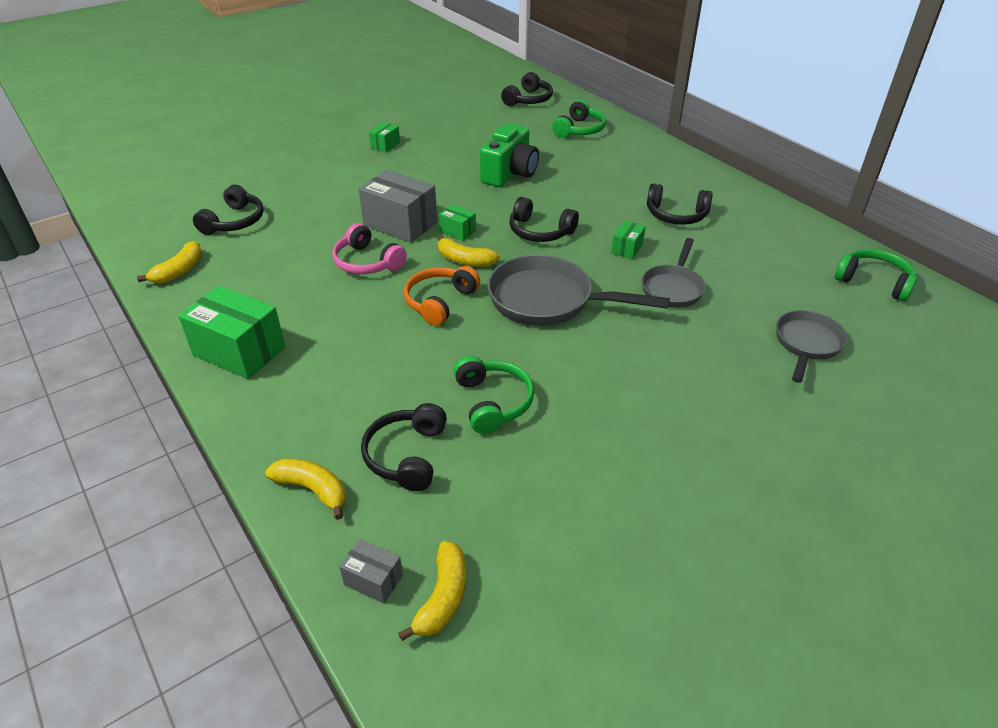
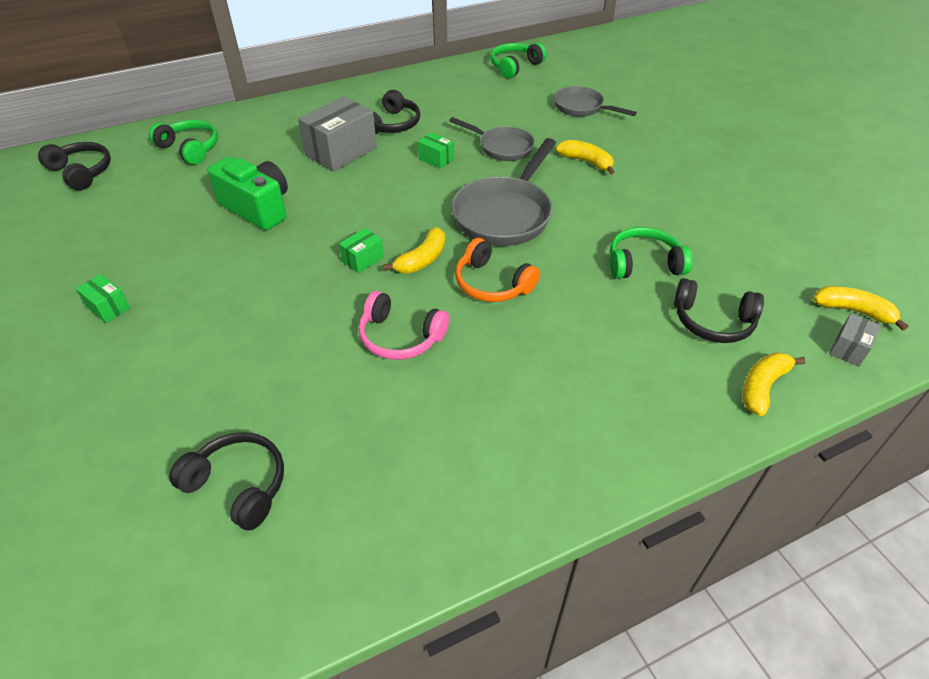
camera: 80 degrees left, 5 degrees up
yellow banana [137,241,202,284] -> yellow banana moved to [556,140,614,175]
green box [178,286,285,379] -> none
pink headphones [332,223,407,274] -> pink headphones turned 60 degrees clockwise [359,291,449,360]
grey box [359,170,437,243] -> grey box moved to [298,97,377,172]
black headphones [509,197,579,242] -> none

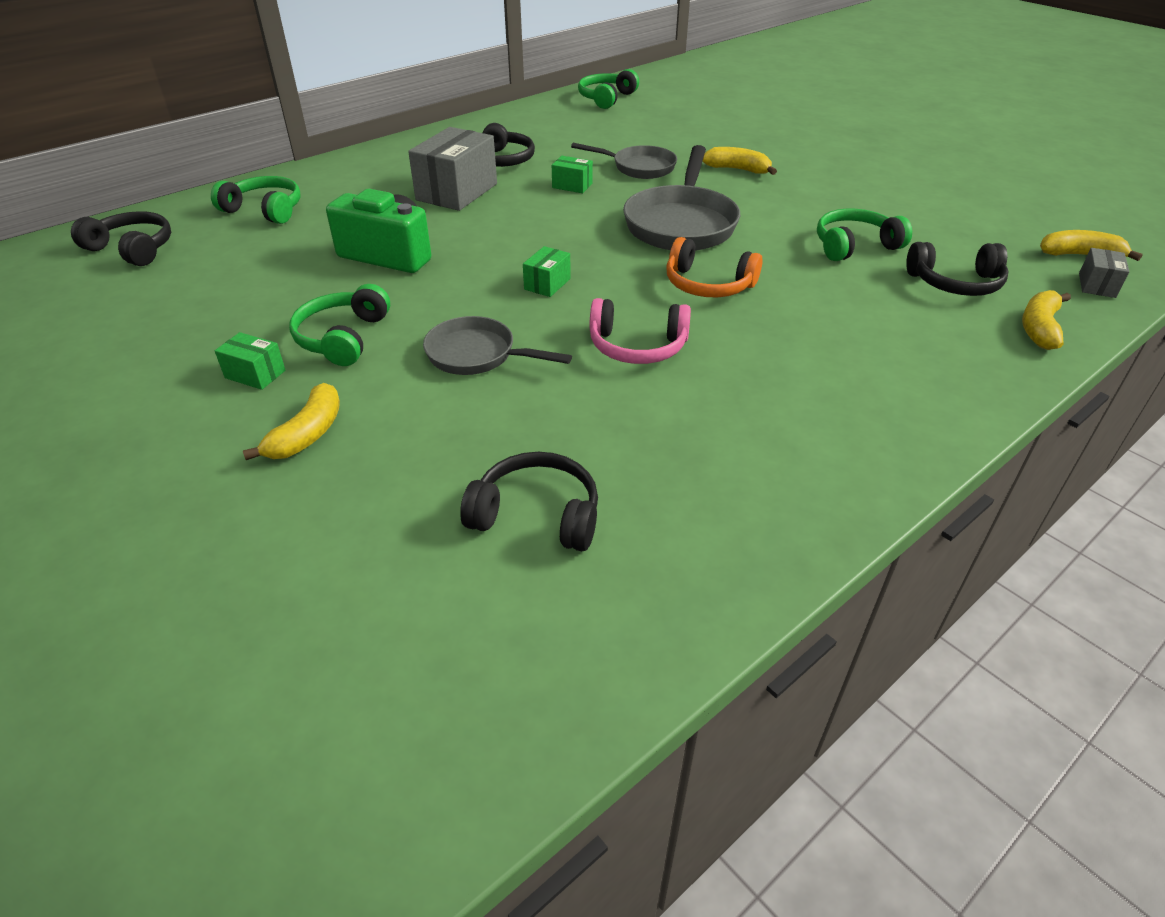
camera: 15 degrees left, 5 degrees down
yellow banana [383,227,445,273] -> yellow banana moved to [243,383,340,460]
grey pan [554,86,637,117] -> grey pan moved to [423,316,572,375]
none -> green headphones [289,284,390,366]

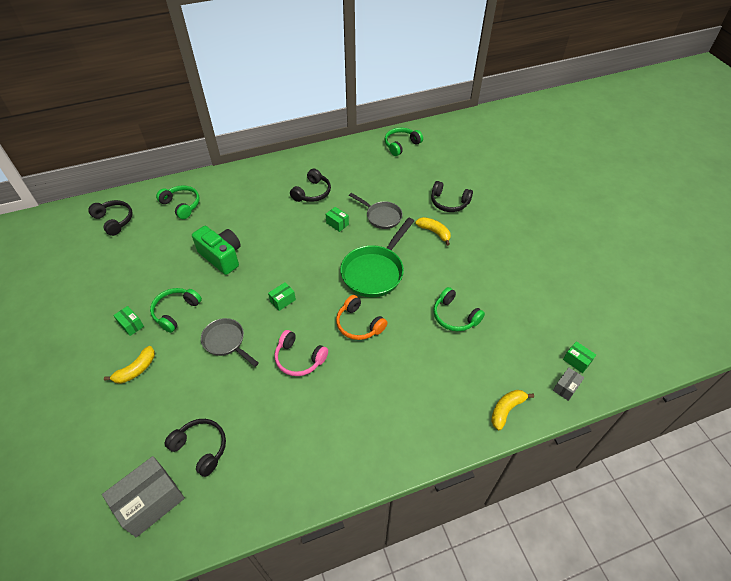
camera: 20 degrees right, 10 degrees up
grey box [408,127,497,211] -> grey box moved to [102,456,185,537]
grey pan [623,145,740,251] -> green pan [340,218,414,297]
green headphones [817,208,912,261] -> green headphones turned 135 degrees counterclockwise [433,287,485,331]
black headphones [906,242,1008,296] -> black headphones moved to [431,181,473,212]
yellow banana [1040,230,1143,261] -> green box [563,341,596,373]

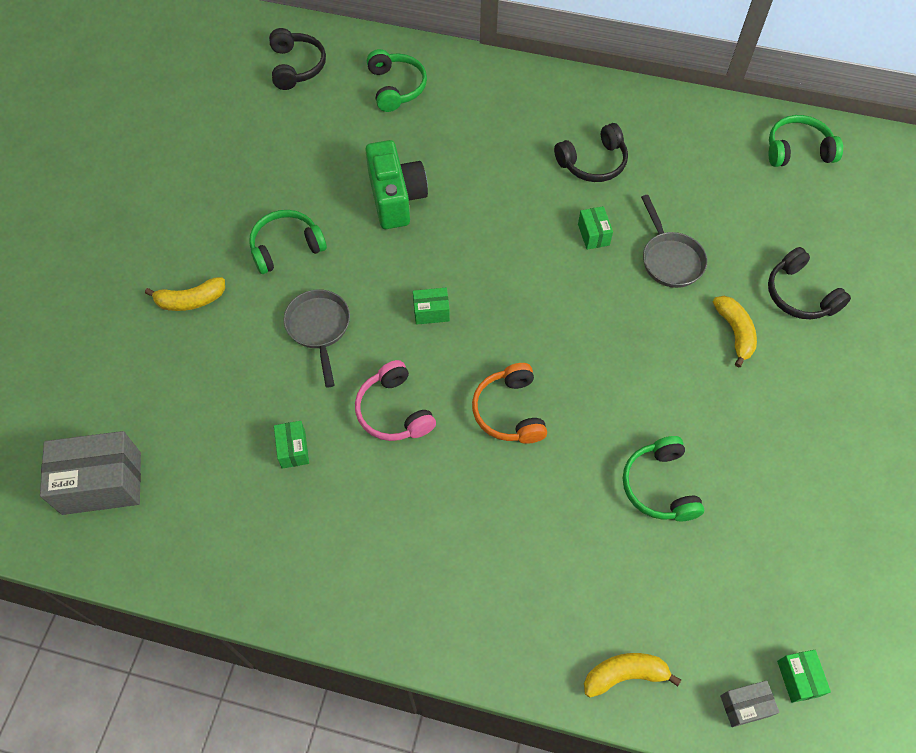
camera: 35 degrees right, 10 degrees up
green box [113,306,144,336] -> green box moved to [274,421,309,469]
black headphones [165,419,226,477] -> none
green pan [340,218,414,297] -> none

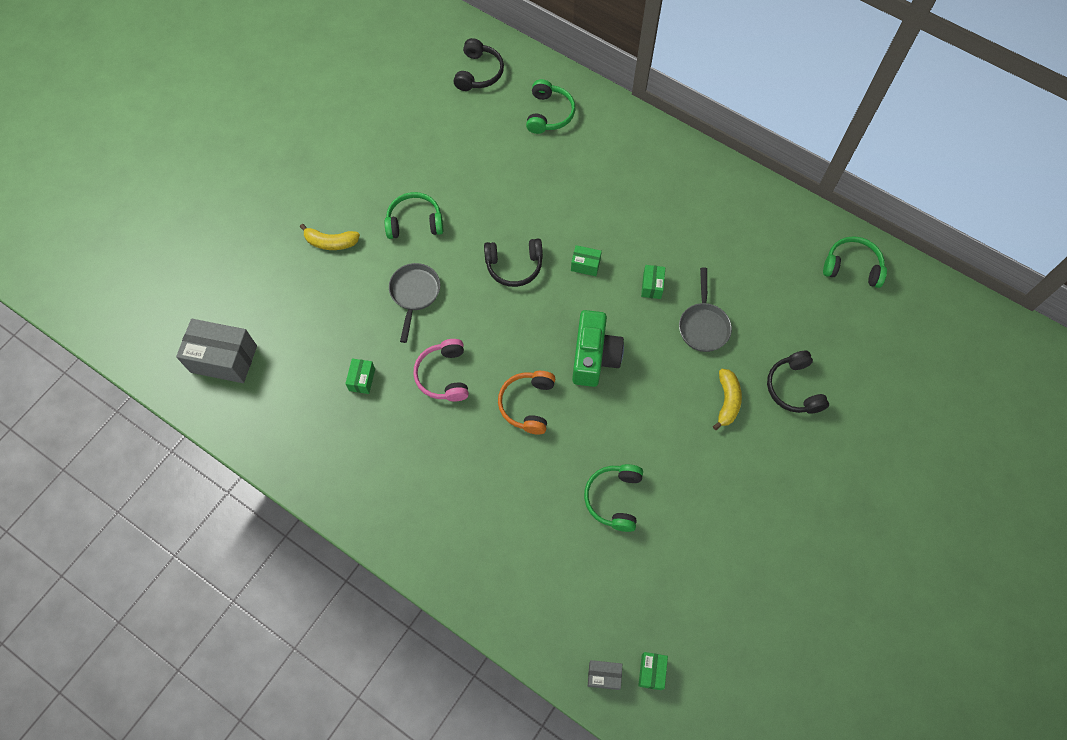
camera: 20 degrees right, 5 degrees up
green camera [365,140,428,229] -> green camera moved to [572,310,624,387]
green box [413,288,450,325] -> green box moved to [571,245,602,276]
black headphones [554,123,628,182] -> black headphones moved to [484,238,543,287]
yellow banana [584,653,681,698] -> none

